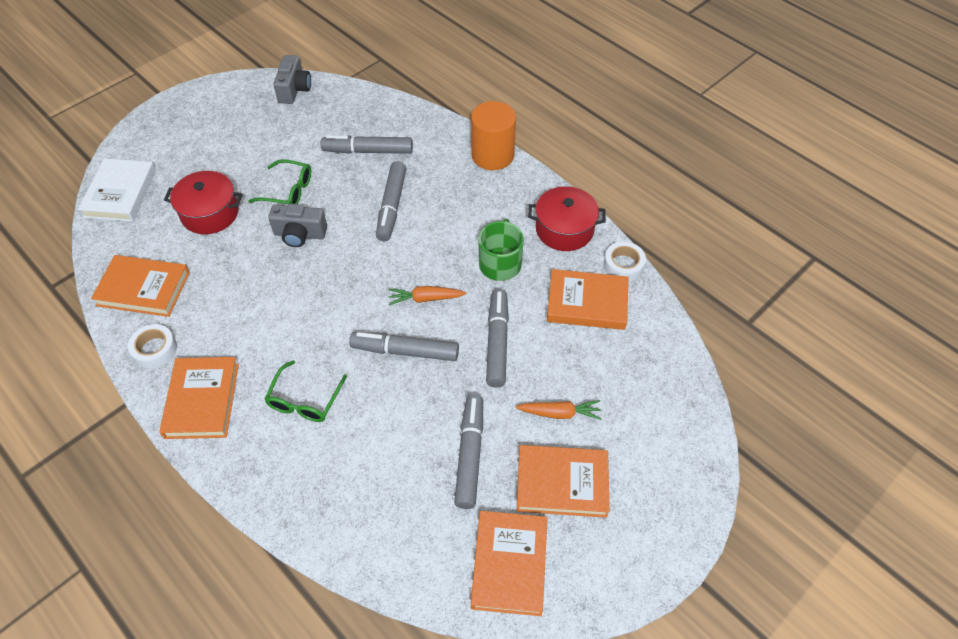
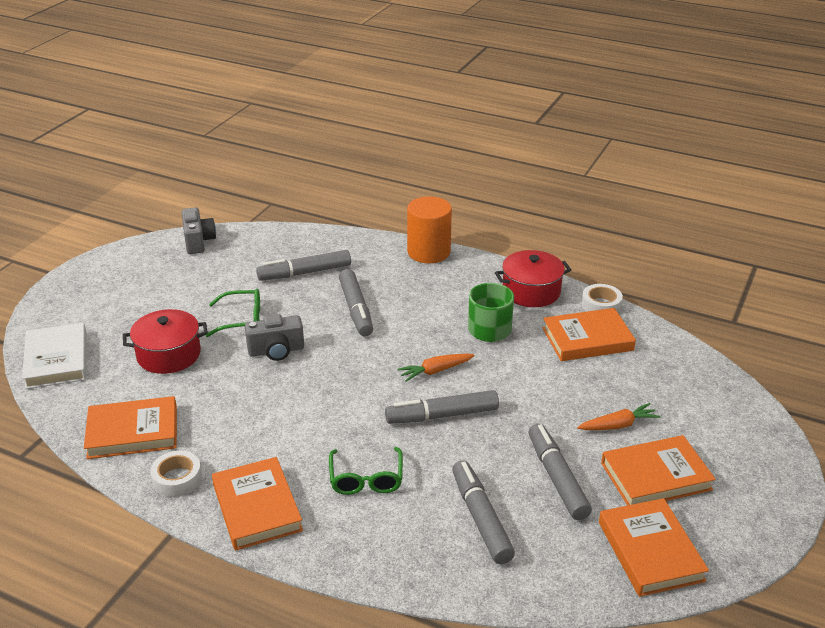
camera: 20 degrees left, 20 degrees down
grey marker [486,289,509,387] -> grey marker moved to [452,460,515,564]

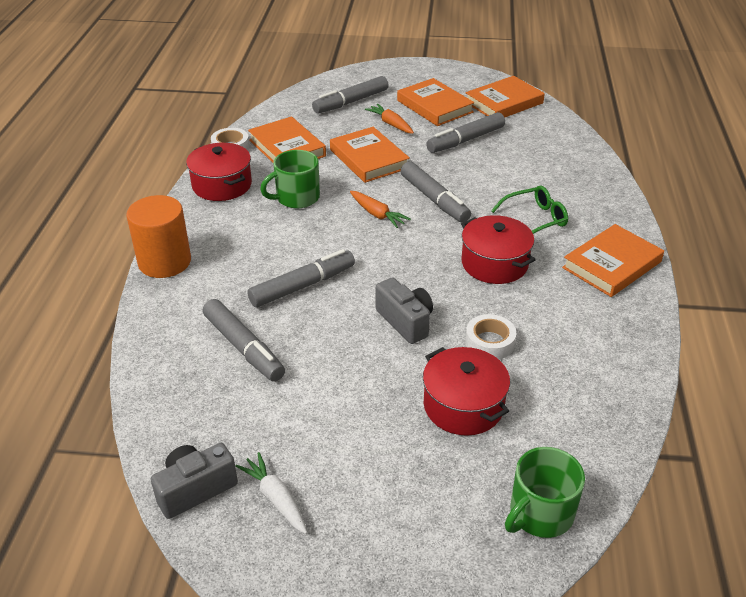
camera: 110 degrees left, 5 degrees up
white book [22,323,87,389] -> green mug [505,447,585,538]
orange book [84,396,177,459] -> orange book moved to [330,127,410,183]
white tape [150,451,202,497] -> white tape moved to [465,314,516,359]
green glasses [205,289,260,337] -> none
grey marker [452,460,515,564] -> grey marker moved to [312,76,389,113]
none -> white carrot [236,452,307,534]
none -> red pot [461,215,536,284]

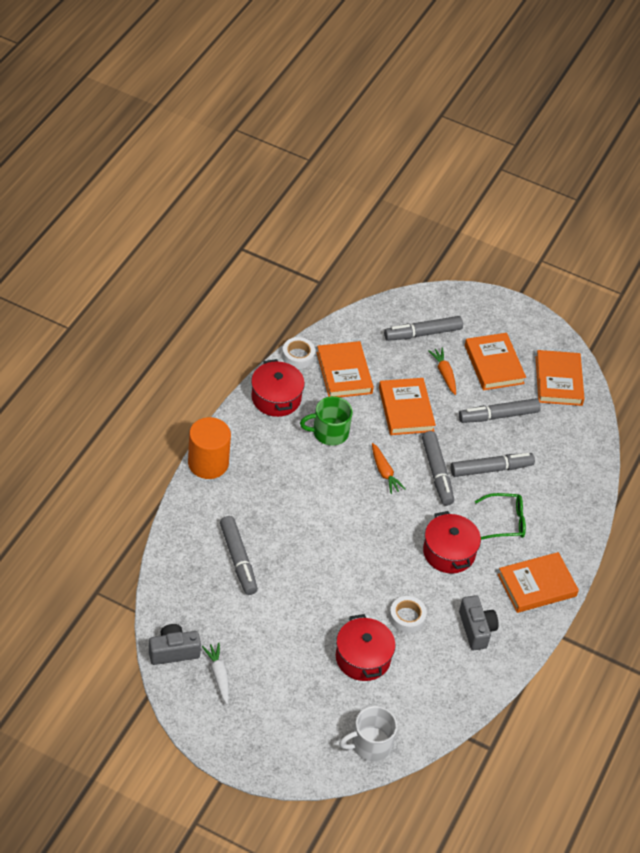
camera: 15 degrees right, 10 degrees up
grey marker [247,249,355,307] -> grey marker moved to [451,453,535,477]
grey camera [376,277,433,344] -> grey camera moved to [459,595,498,650]
orange book [466,76,545,118] -> orange book turned 75 degrees counterclockwise [536,350,585,406]
green mug [505,447,585,538] -> white mug [339,706,397,761]

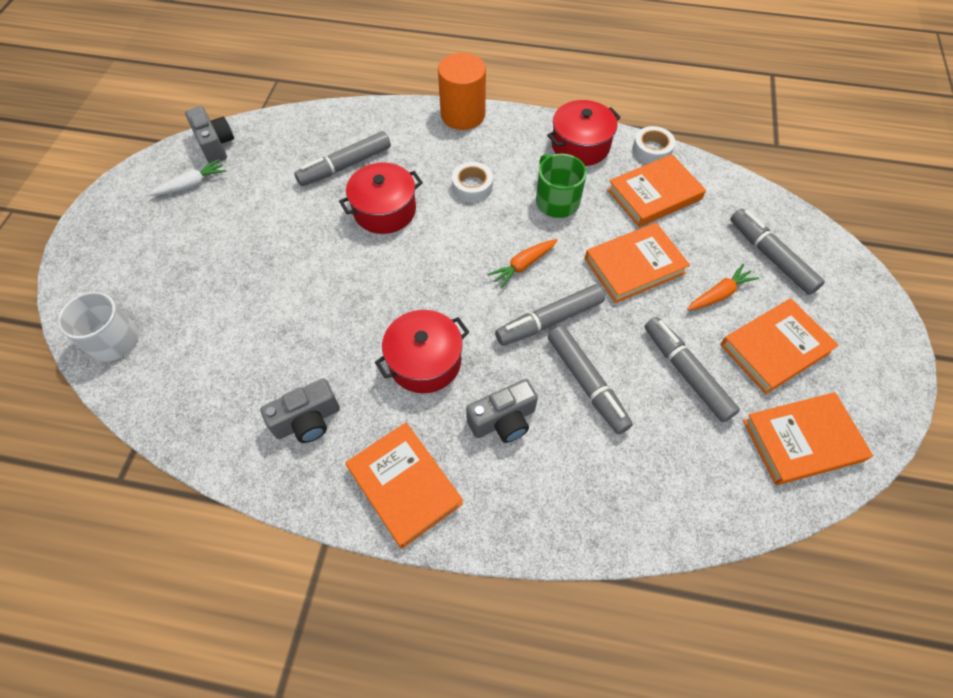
camera: 80 degrees right, 10 degrees up
red pot [336,614,396,681] -> red pot moved to [339,163,423,234]
white tape [389,596,427,633] -> white tape moved to [452,162,493,202]
green glasses [475,493,526,540] -> grey camera [466,379,538,443]

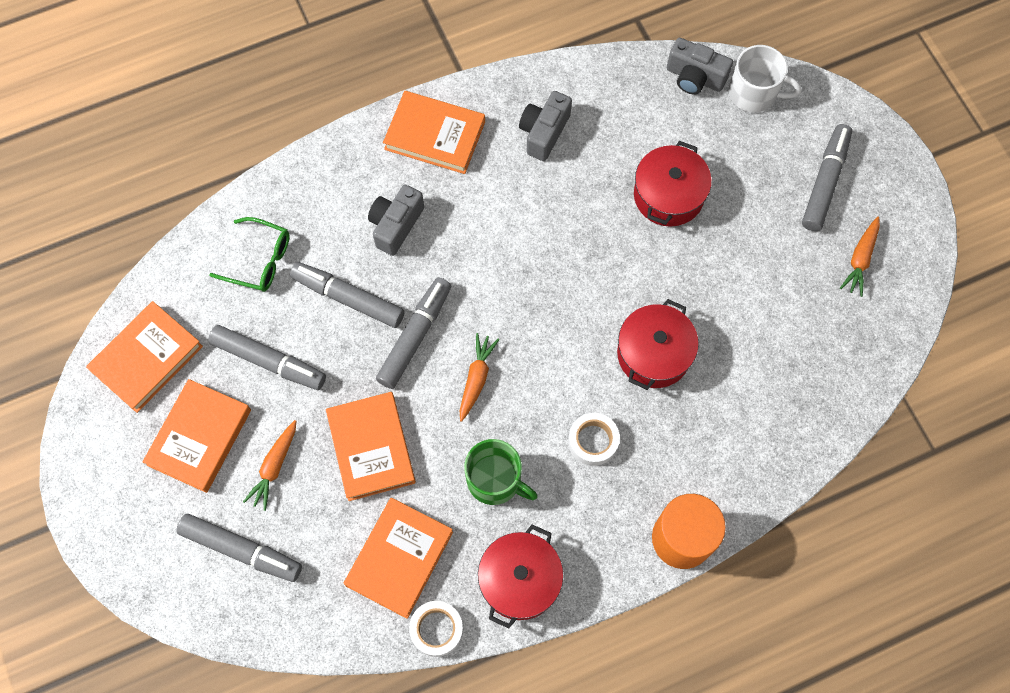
camera: 145 degrees right, 10 degrees up
white carrot [148,159,226,196] -> orange carrot [840,217,880,297]
grey camera [185,106,234,163] -> grey camera moved to [667,38,733,95]
grey marker [294,131,391,186] -> grey marker moved to [802,124,852,231]
red pot [375,310,469,393] -> red pot moved to [634,141,712,227]
orange book [585,223,690,303] -> orange book turned 45 degrees counterclockwise [326,392,416,501]
none -> green glasses [209,217,290,292]

